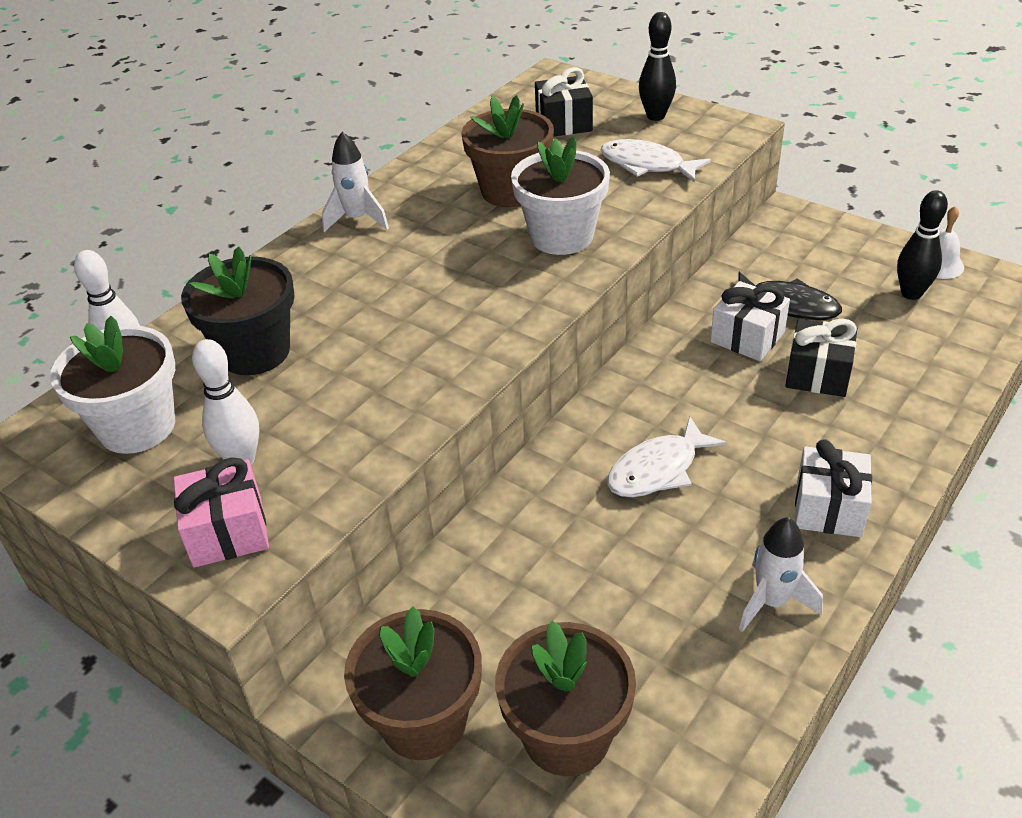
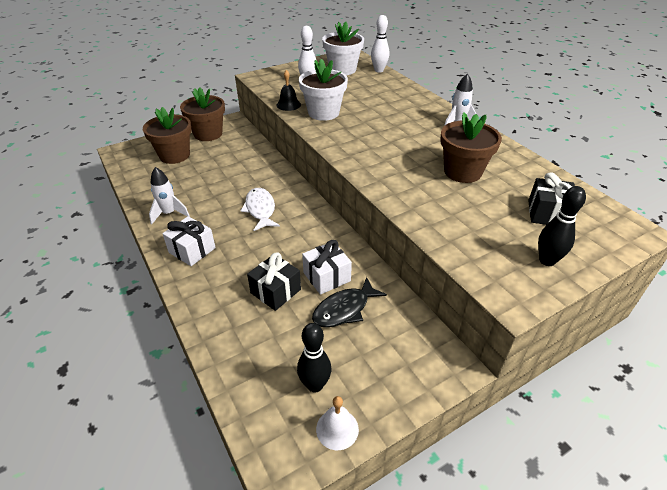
camera: 110 degrees right, 0 degrees up
pink gift [173,457,269,568] -> none
black flower pot [181,246,295,375] -> none
white flower pot [511,136,610,255] -> white flower pot moved to [299,59,348,121]
white fish [601,139,711,183] -> none
none -> black bell [276,70,301,111]

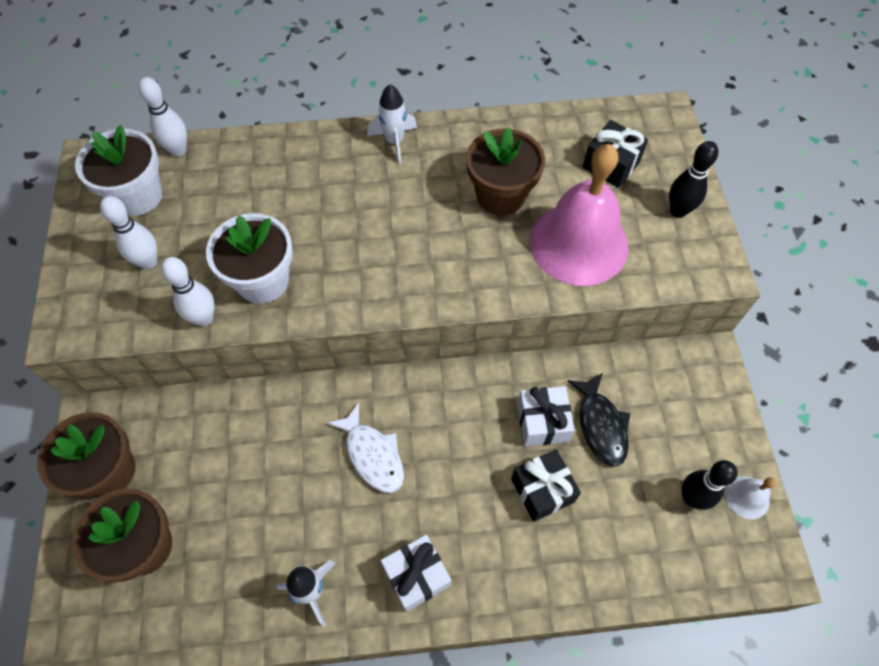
camera: 65 degrees left, 20 degrees up
white fish [240,188,280,231] -> white fish turned 135 degrees counterclockwise [327,403,404,493]
black bell [276,70,301,111] -> white bowling pin [161,257,215,326]
none -> pink bell [530,144,629,286]

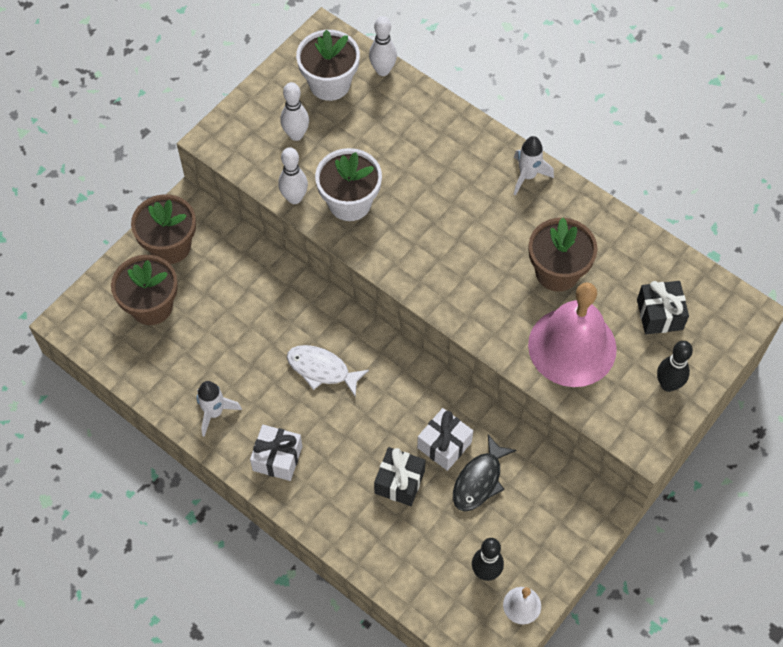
camera: 45 degrees right, 0 degrees up
white fish [327,403,404,493] -> white fish turned 105 degrees clockwise [287,345,369,397]

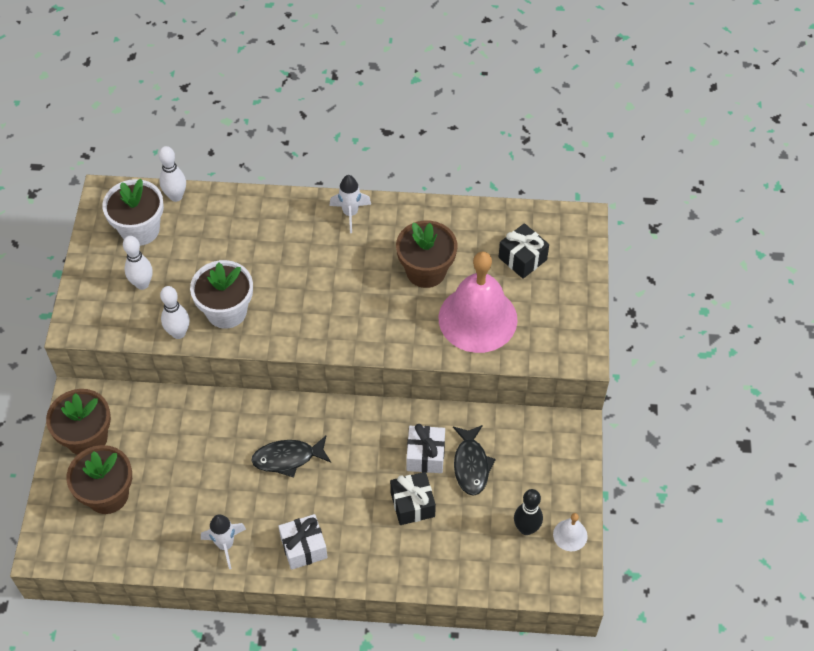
camera: 35 degrees left, 5 degrees down
white fish [287,345,369,397] -> black fish [251,436,331,478]
black bowling pin [657,341,693,392] -> none

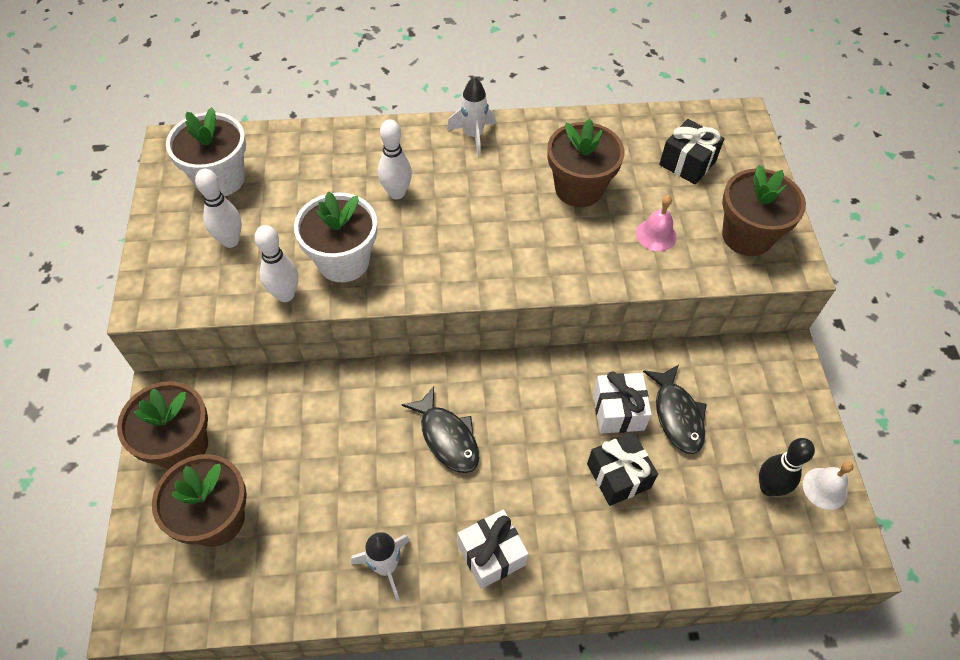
camera: 10 degrees left, 0 degrees up
white bowling pin [159,146,186,202] -> white bowling pin moved to [378,119,412,199]
black fish [251,436,331,478] -> black fish turned 105 degrees counterclockwise [402,386,479,473]
pink bell [439,252,517,353] -> pink bell [636,195,677,251], size x0.42
none -> brown flower pot [722,165,806,256]

